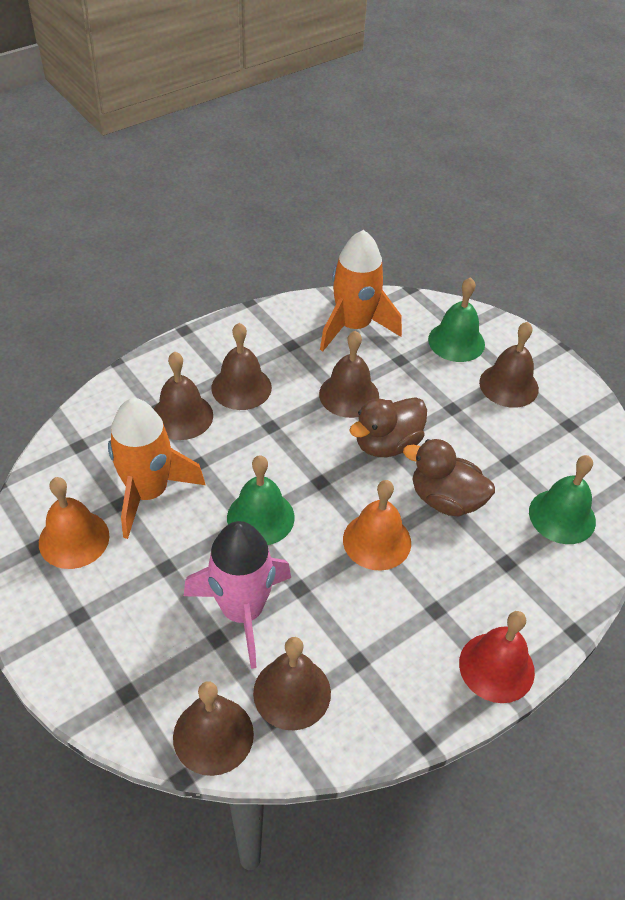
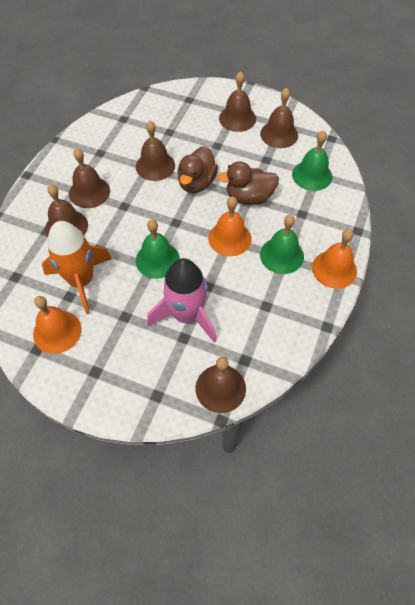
camera: 30 degrees left, 10 degrees up
brown bell [253,637,331,730] -> brown bell moved to [260,88,298,148]
orange rocket [320,230,402,351] -> none
green bell [428,277,485,362] -> green bell moved to [260,215,304,274]
red bell [459,611,535,703] -> orange bell [312,229,357,288]

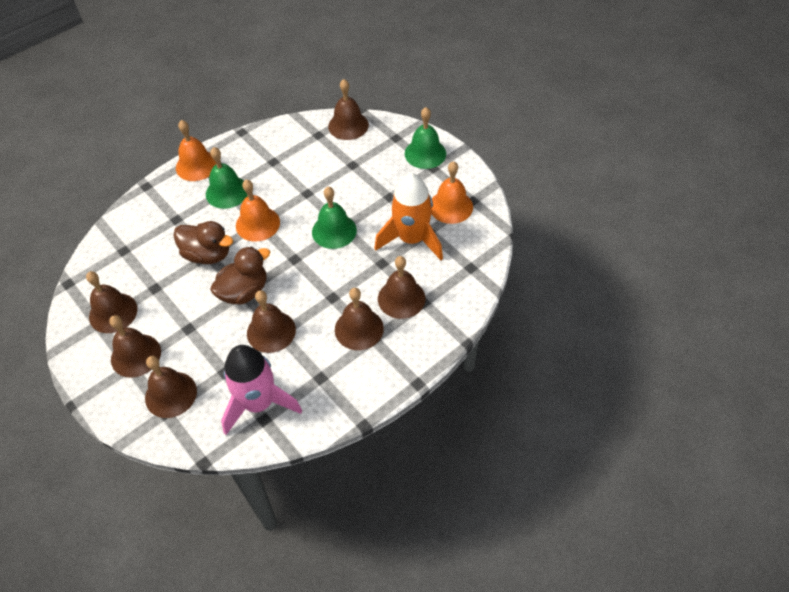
camera: 150 degrees left, 5 degrees down
pink rocket [147,258,217,343] -> pink rocket moved to [221,345,302,435]
green bell [292,130,332,191] -> green bell moved to [405,107,446,169]
none -> brown bell [145,356,197,418]

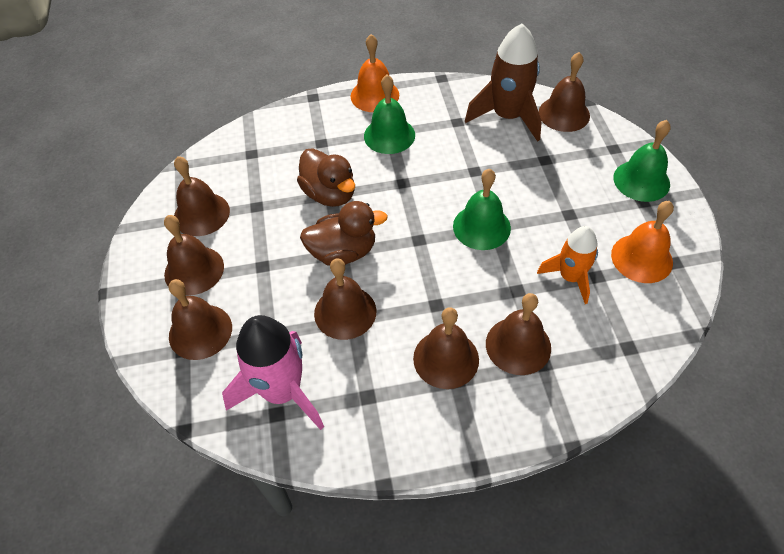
camera: 30 degrees right, 0 degrees up
orange bell [236,180,280,242] -> none
orange rocket [374,173,443,260] -> orange rocket [537,226,598,304], size x0.63
none -> brown rocket [465,24,542,142]

